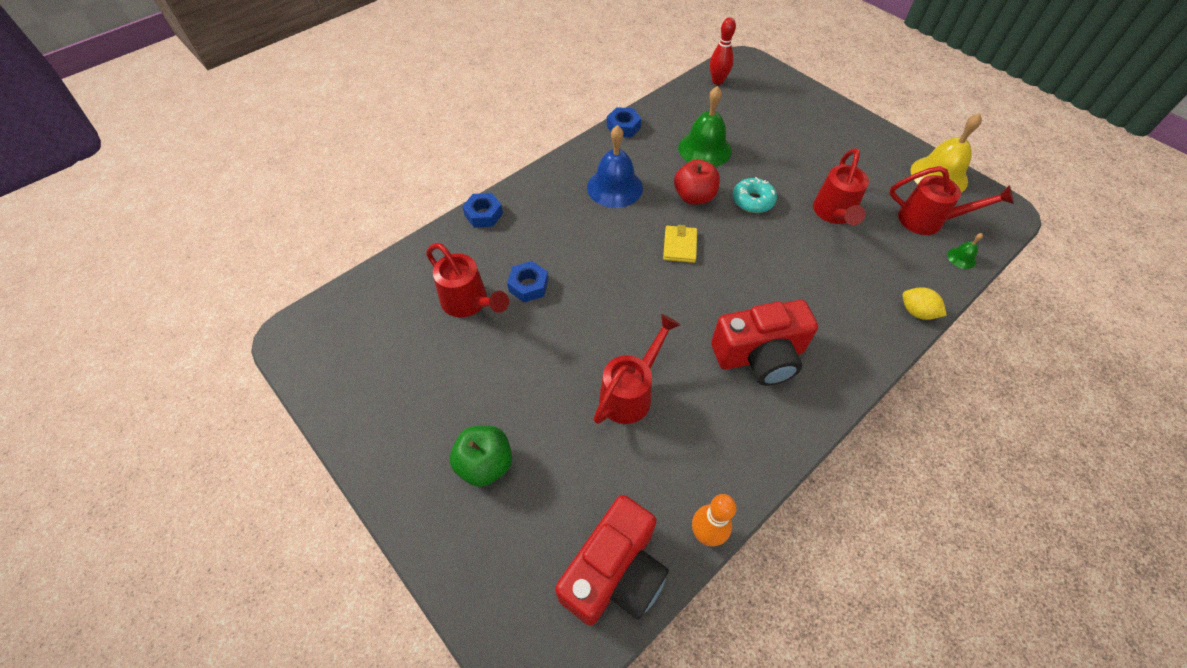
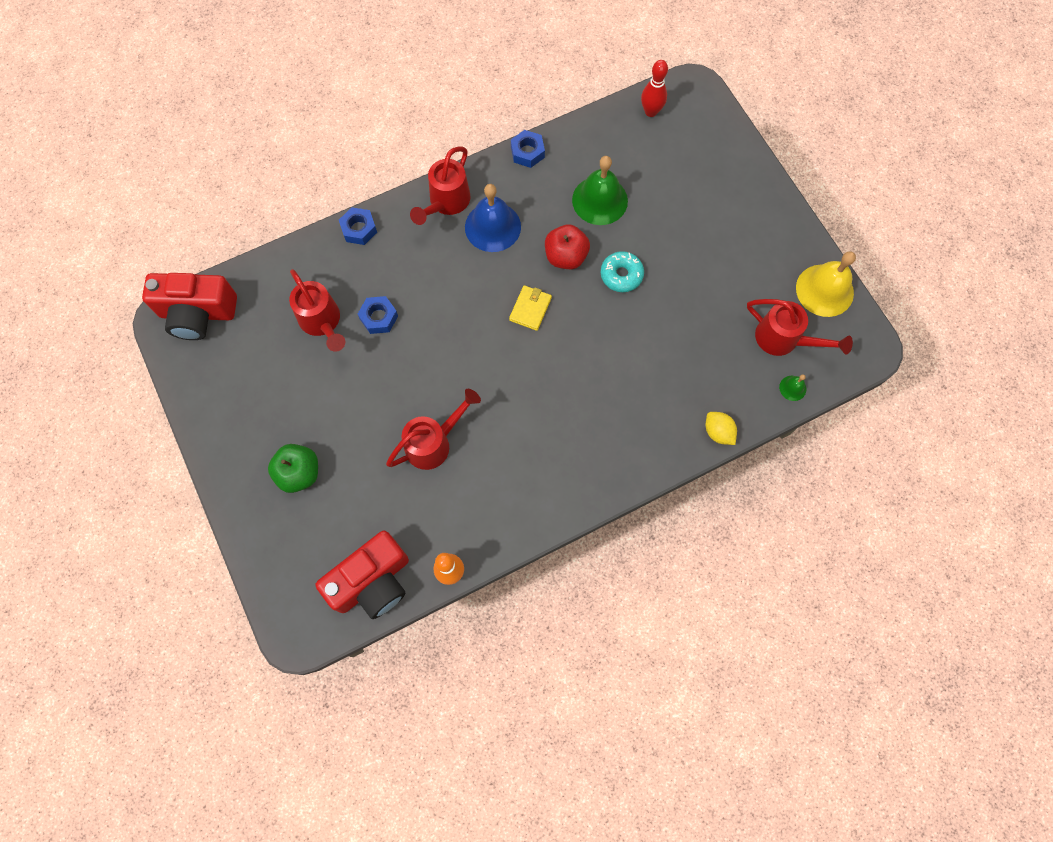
camera: 15 degrees right, 15 degrees up
red camera [711,300,818,386] -> red camera moved to [142,273,237,340]
red watering can [813,148,869,225] -> red watering can moved to [410,146,470,225]

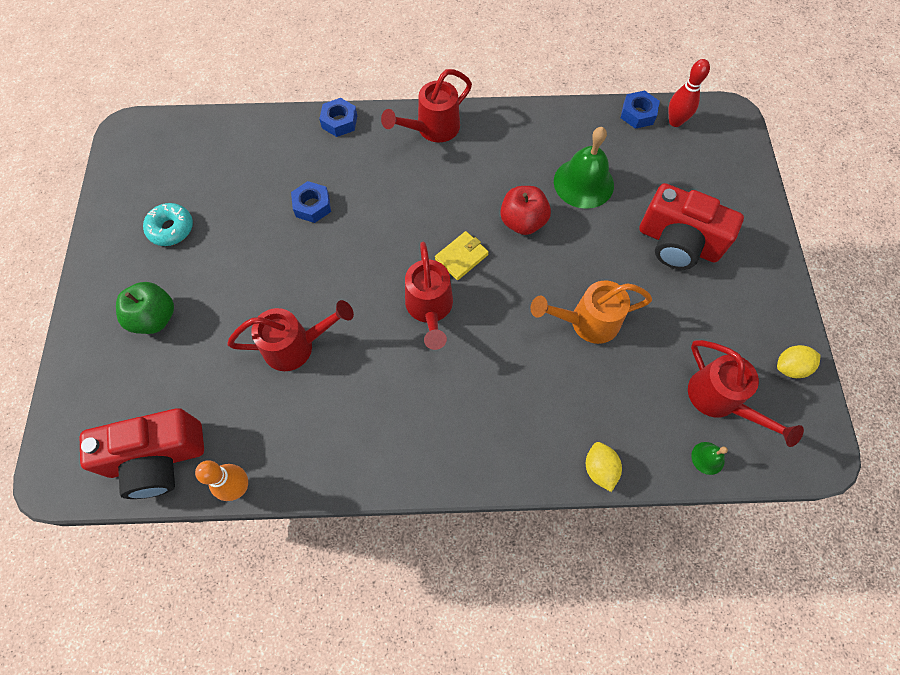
camera: 25 degrees right, 5 degrees down
red camera [142,273,237,340] -> red camera moved to [639,183,744,270]
red watering can [289,269,345,352] -> red watering can moved to [405,242,453,350]
blue bell [465,184,521,252] -> none
blue nut [511,130,545,168] -> blue nut moved to [621,90,660,129]
turquoise donut [600,251,644,292] -> turquoise donut moved to [143,203,193,246]
yellow bell [796,251,856,317] -> yellow lemon [777,345,820,378]
none -> orange watering can [530,281,652,344]

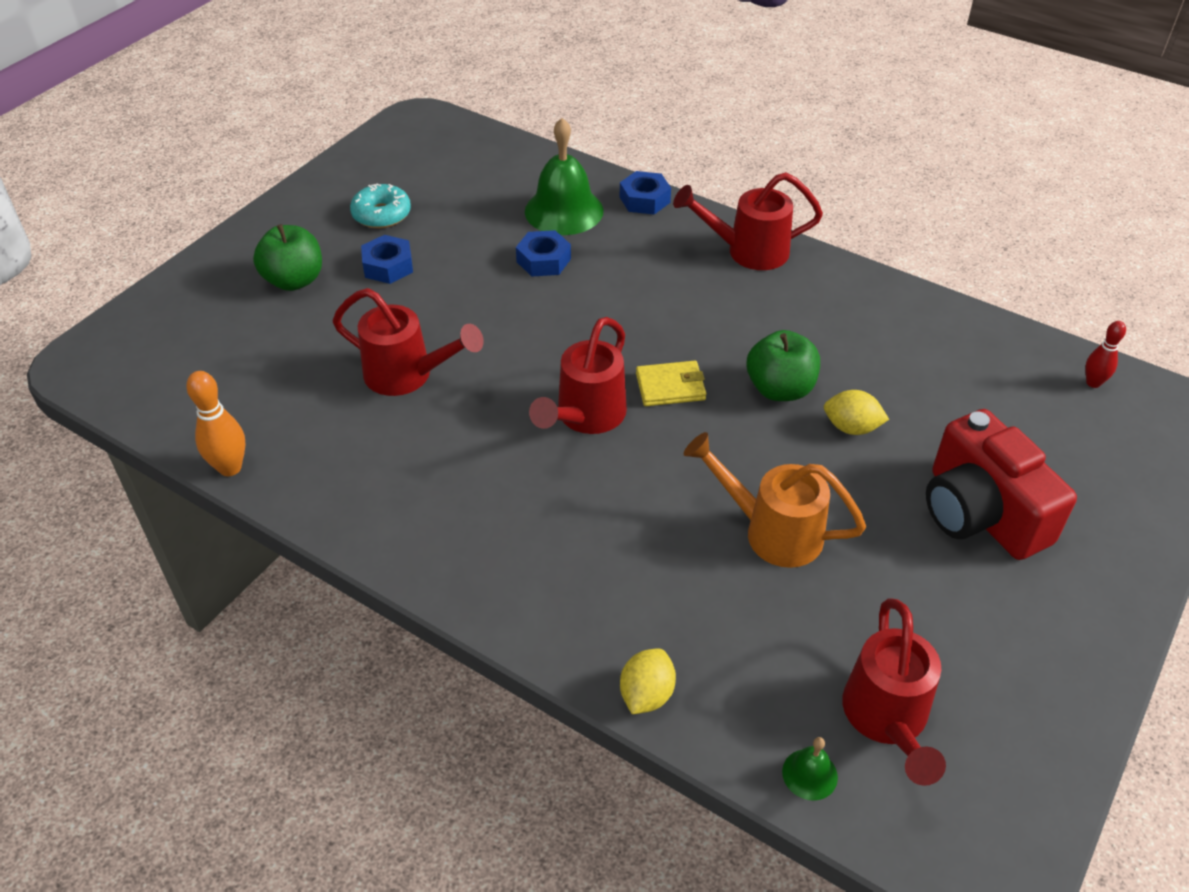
camera: 35 degrees right, 20 degrees down
red camera [80,408,204,499] -> none
red apple [500,186,551,235] -> green apple [747,330,820,401]
green bell [554,127,614,209] -> green bell moved to [525,118,604,235]
blue nut [621,90,660,129] -> blue nut moved to [361,235,413,284]
red bowling pin [669,59,710,127] -> red bowling pin [1085,321,1126,388], size x0.66
yellow lemon [777,345,820,378] -> yellow lemon moved to [824,390,889,435]

